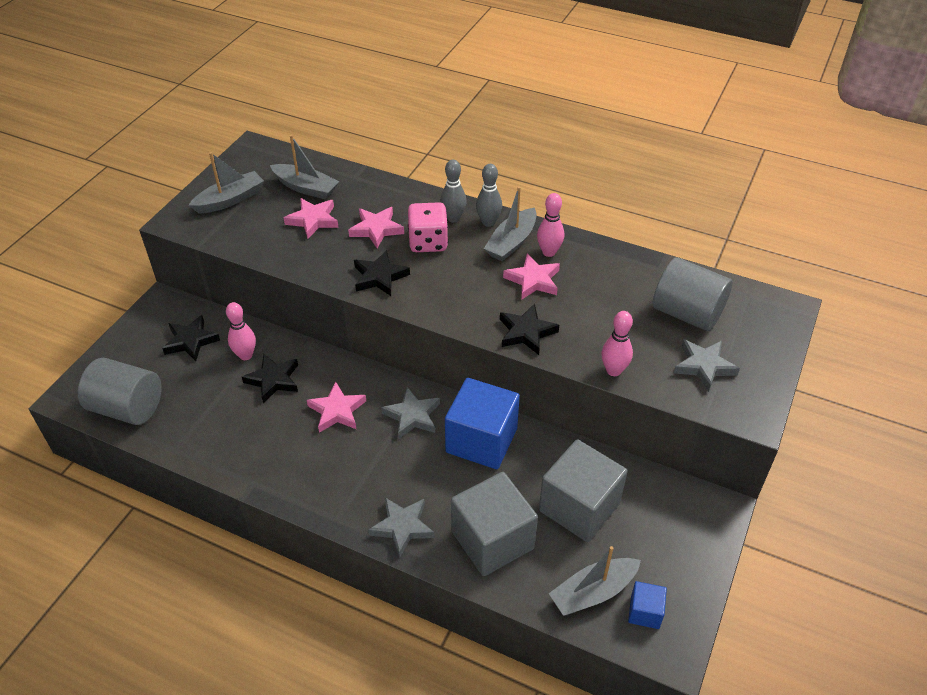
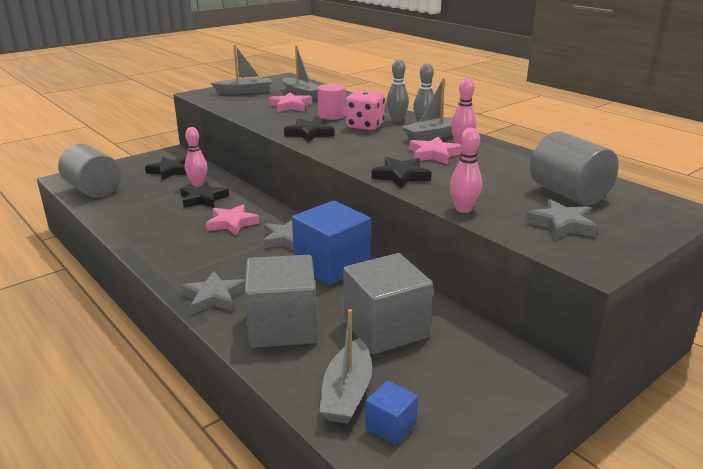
camera: 25 degrees right, 20 degrees down
pink star [348,207,404,248] -> pink cylinder [318,84,345,120]
grey boat [549,546,641,616] -> grey boat turned 75 degrees counterclockwise [319,309,372,424]

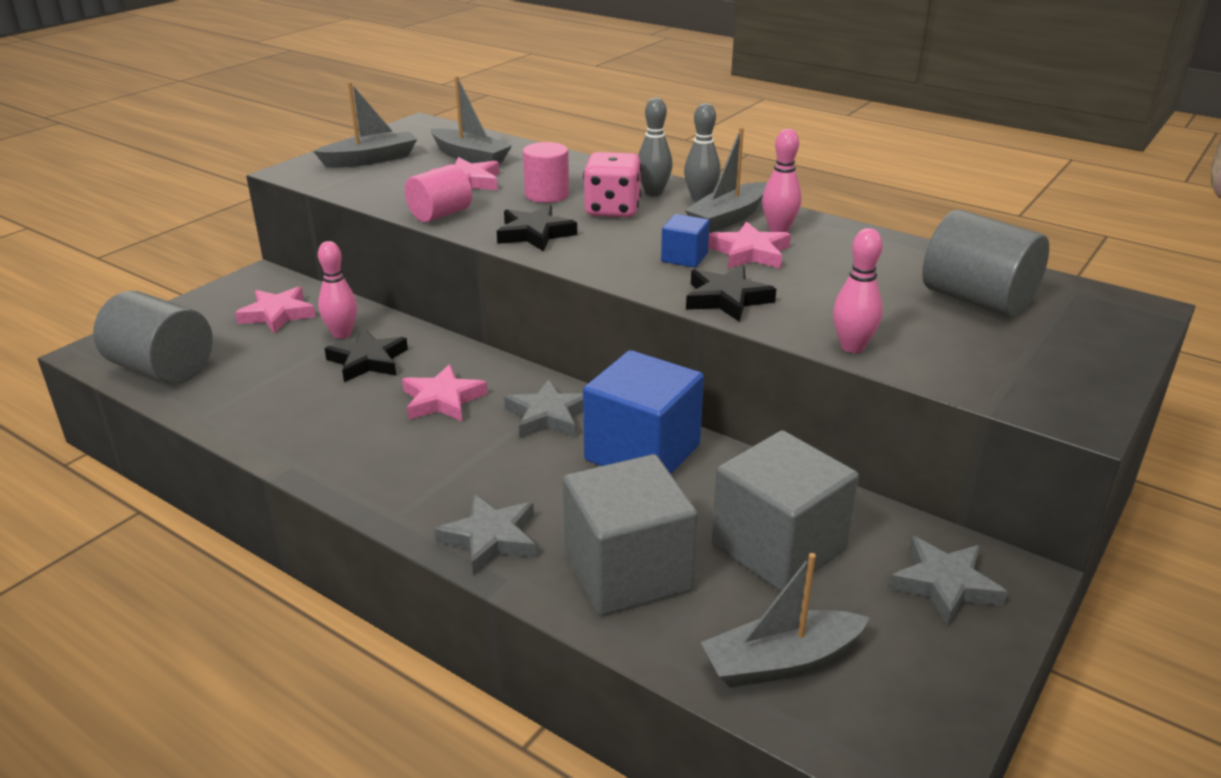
camera: 15 degrees left, 5 degrees up
black star [145,157,187,180] -> pink star [235,287,316,334]
grey boat [319,309,372,424] -> grey boat turned 75 degrees clockwise [700,553,870,688]
blue cube [365,381,418,445] -> blue cube moved to [661,214,710,268]
grey star [525,199,598,240] -> grey star moved to [889,536,1007,626]
none -> pink cylinder [405,164,472,223]

